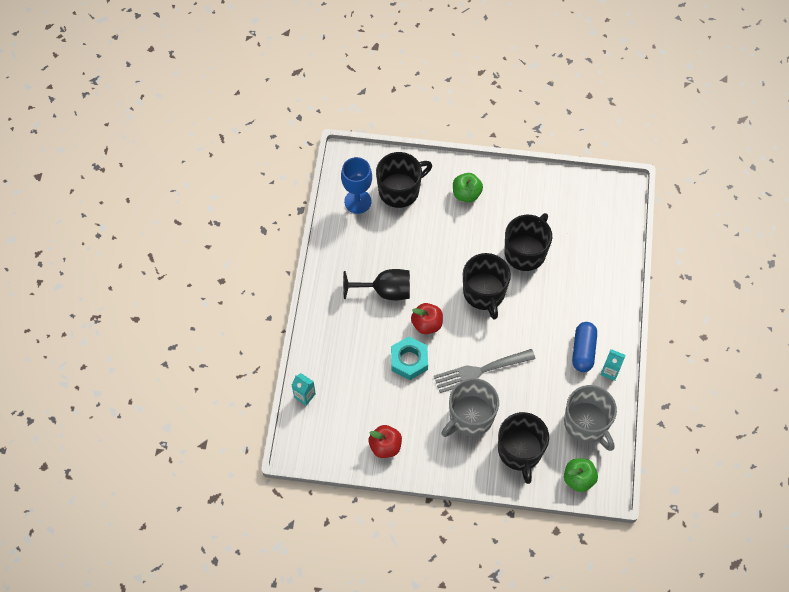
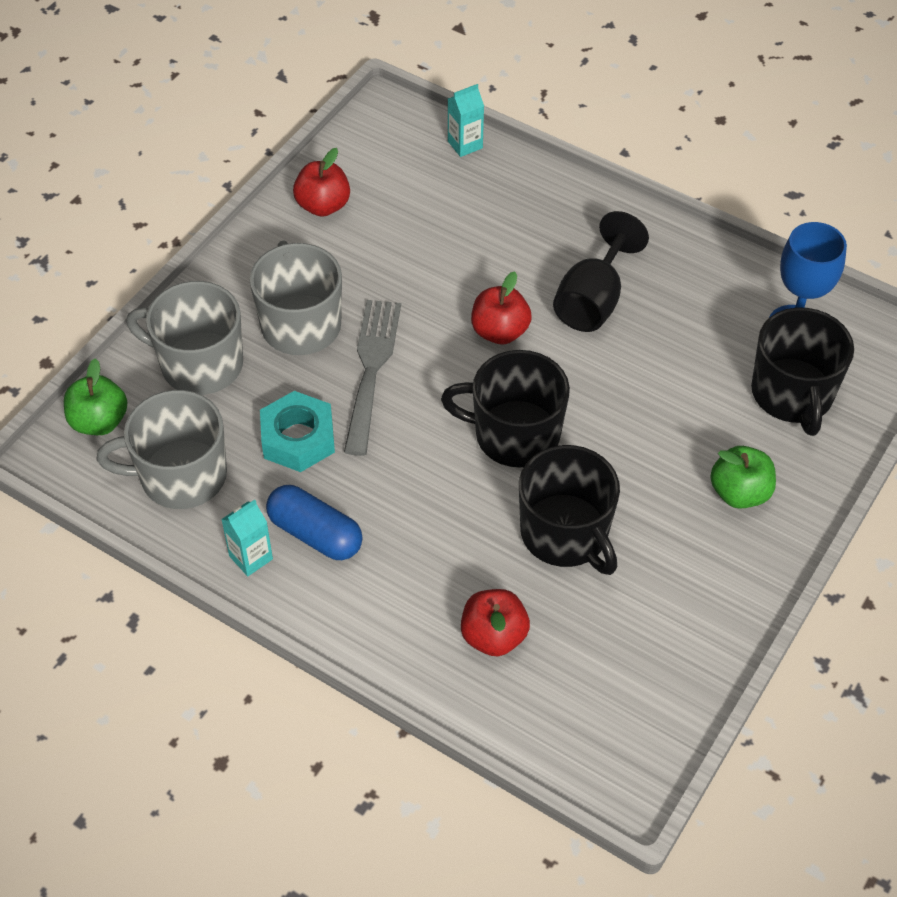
camera: 115 degrees right, 10 degrees down
turquoise nut [391,336,428,380] -> turquoise nut moved to [260,391,335,472]
black mug [498,412,549,484] -> grey mug [126,281,243,395]
none -> red apple [461,589,530,656]

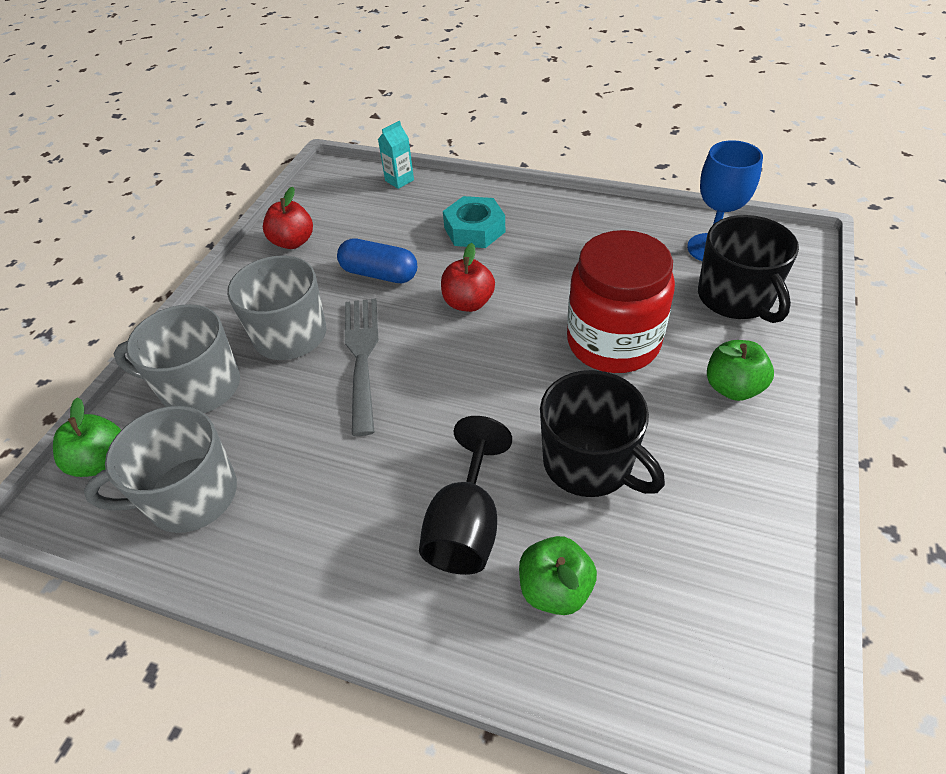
camera: 10 degrees left, 5 degrees down
turquoise carton [221,500,273,576] -> none
turquoise nut [260,391,335,472] -> turquoise nut moved to [443,196,505,248]
blue capsule [266,485,363,560] -> blue capsule moved to [337,238,417,283]
black mug [441,350,570,467] -> none
red apple [461,589,530,656] -> green apple [519,536,597,615]
black goblet [553,211,649,332] -> black goblet moved to [419,416,512,575]
none -> red jar [567,230,675,373]

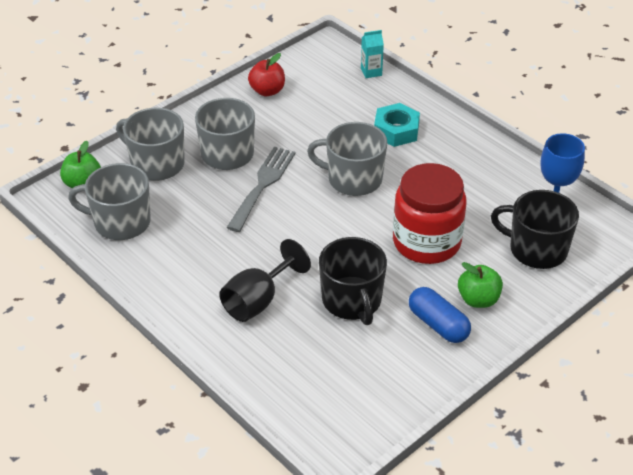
camera: 25 degrees right, 5 degrees down
blue capsule [337,238,417,283] -> blue capsule moved to [409,287,471,343]
red apple [441,243,495,312] -> grey mug [307,122,387,196]
green apple [519,536,597,615] -> none
black mug [698,215,799,323] -> black mug turned 105 degrees clockwise [491,190,579,269]

